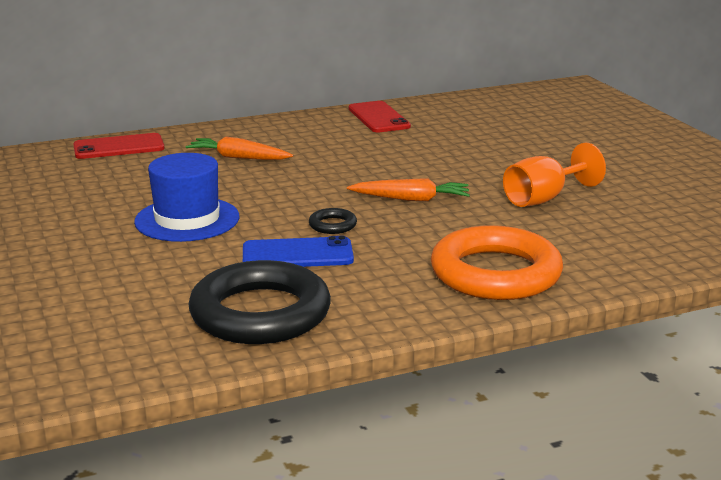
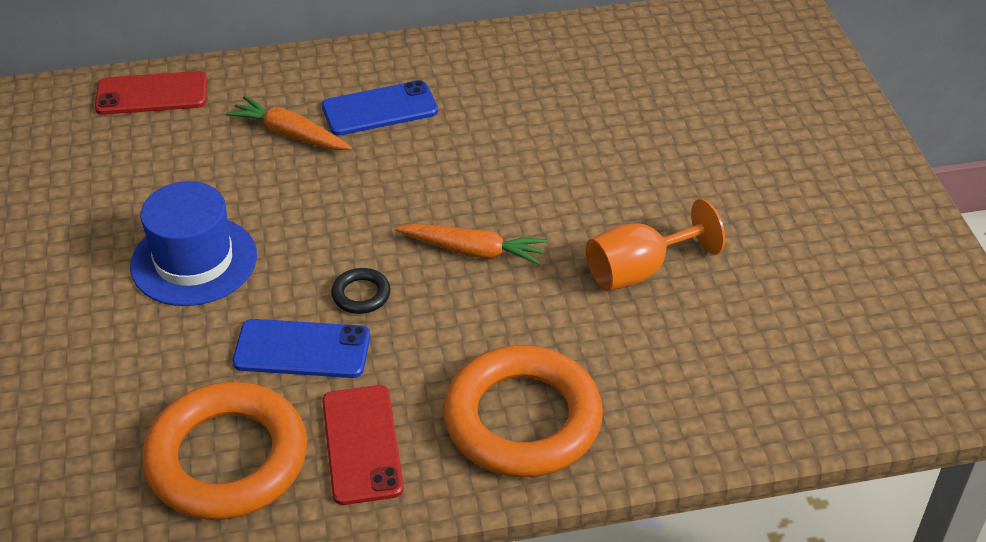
camera: 10 degrees right, 20 degrees up
black ring [189,260,331,344] -> orange ring [142,382,307,520]
red phone [348,101,411,132] -> red phone moved to [322,385,404,505]
none -> blue phone [322,80,438,135]

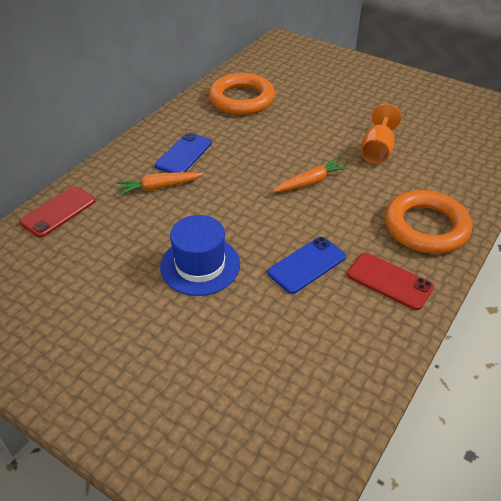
camera: 45 degrees left, 0 degrees up
orange ring [142,382,307,520] -> orange ring moved to [209,73,275,115]
black ring [331,268,391,314] -> none

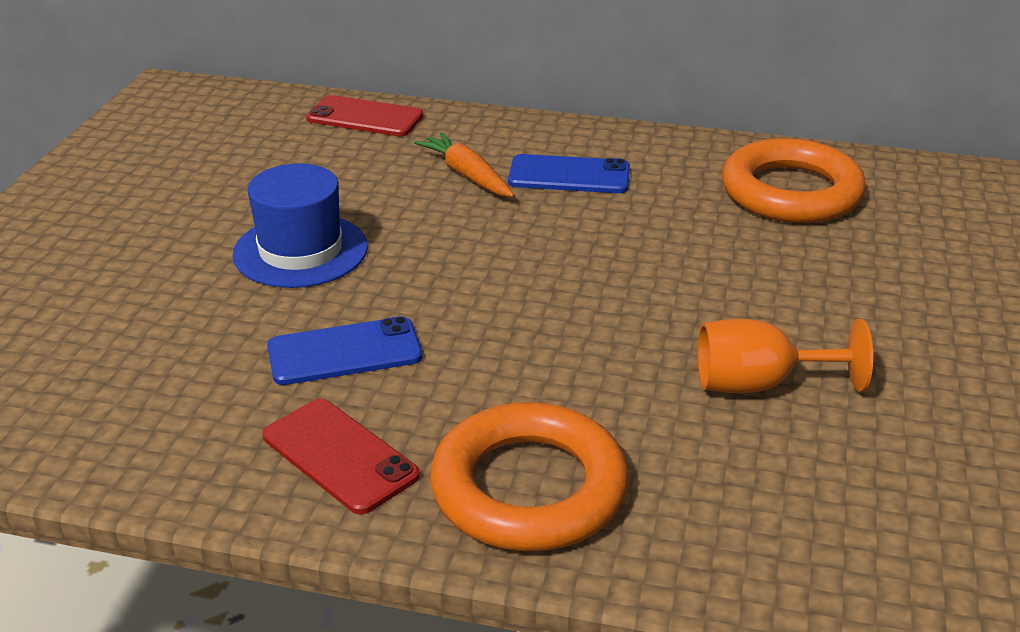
camera: 70 degrees right, 10 degrees down
blue phone [267,237,346,294] -> blue phone turned 45 degrees counterclockwise [267,316,422,385]
orange carrot [273,158,348,192] -> none
red phone [347,253,434,310] -> red phone turned 60 degrees counterclockwise [262,399,420,515]

